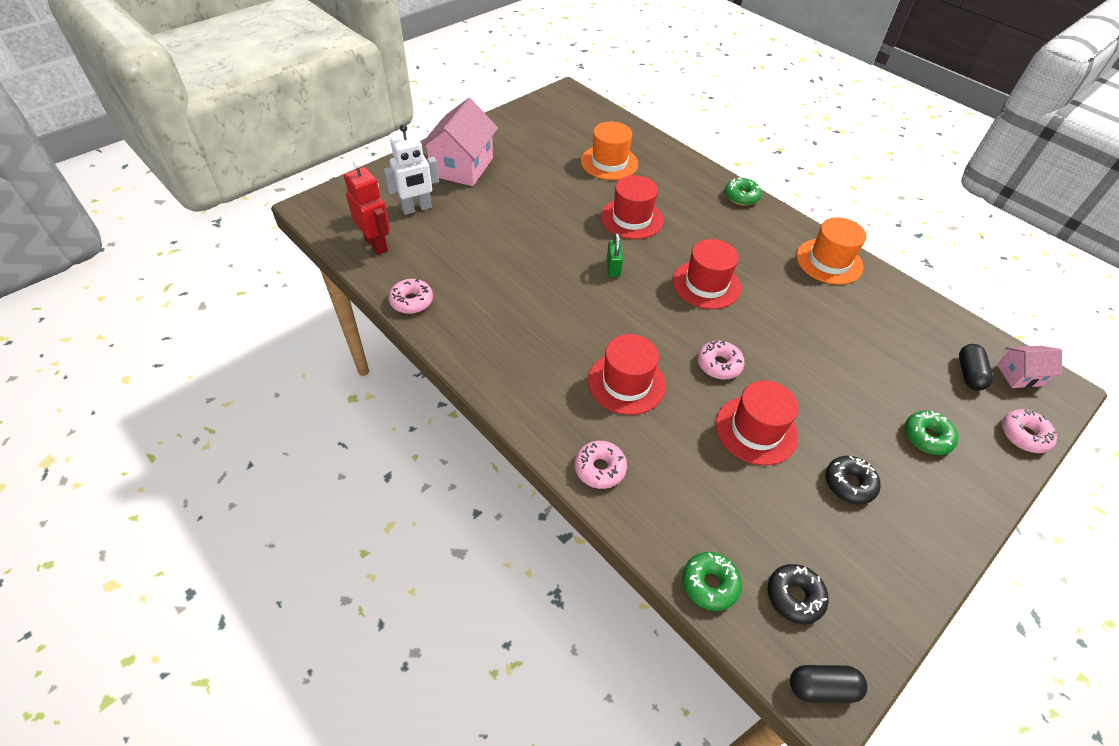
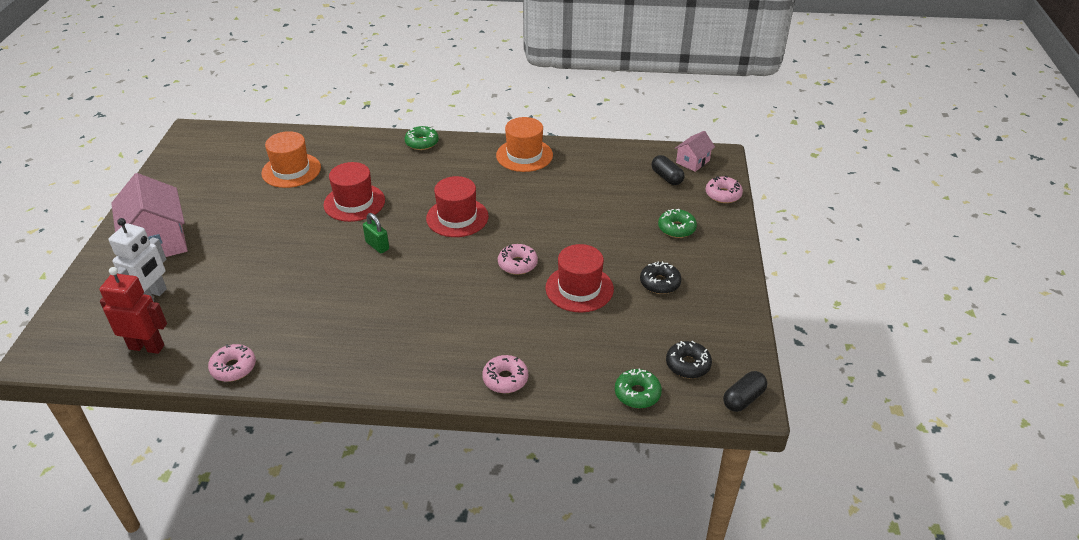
camera: 40 degrees left, 10 degrees down
red hat [588,334,666,415] -> none

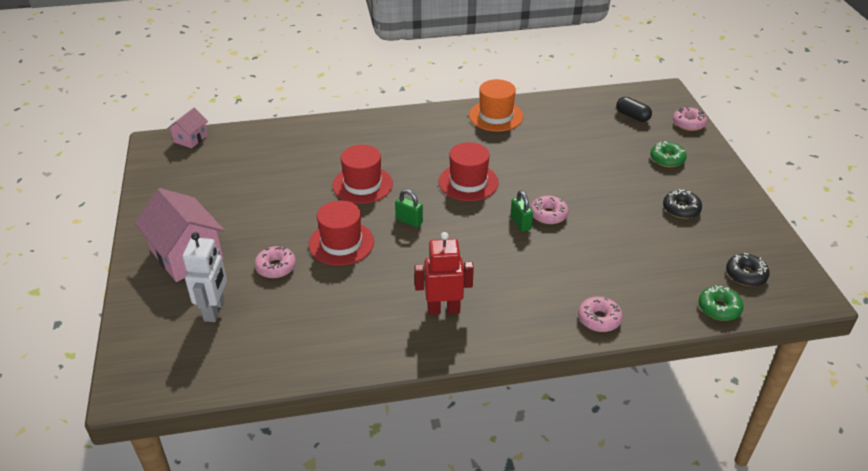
camera: 15 degrees left, 0 degrees up
red robot [99,267,167,354] -> red robot moved to [414,232,474,315]
pink donut [208,344,256,382] -> pink donut moved to [254,246,296,278]
orange hat [261,131,321,188] -> none
green donut [405,126,439,150] -> none
red hat [545,244,614,313] -> red hat moved to [309,200,374,266]
pink house [675,131,715,172] -> pink house moved to [167,108,208,148]
black capsule [723,371,767,412] -> none
none -> green padlock [510,190,533,232]

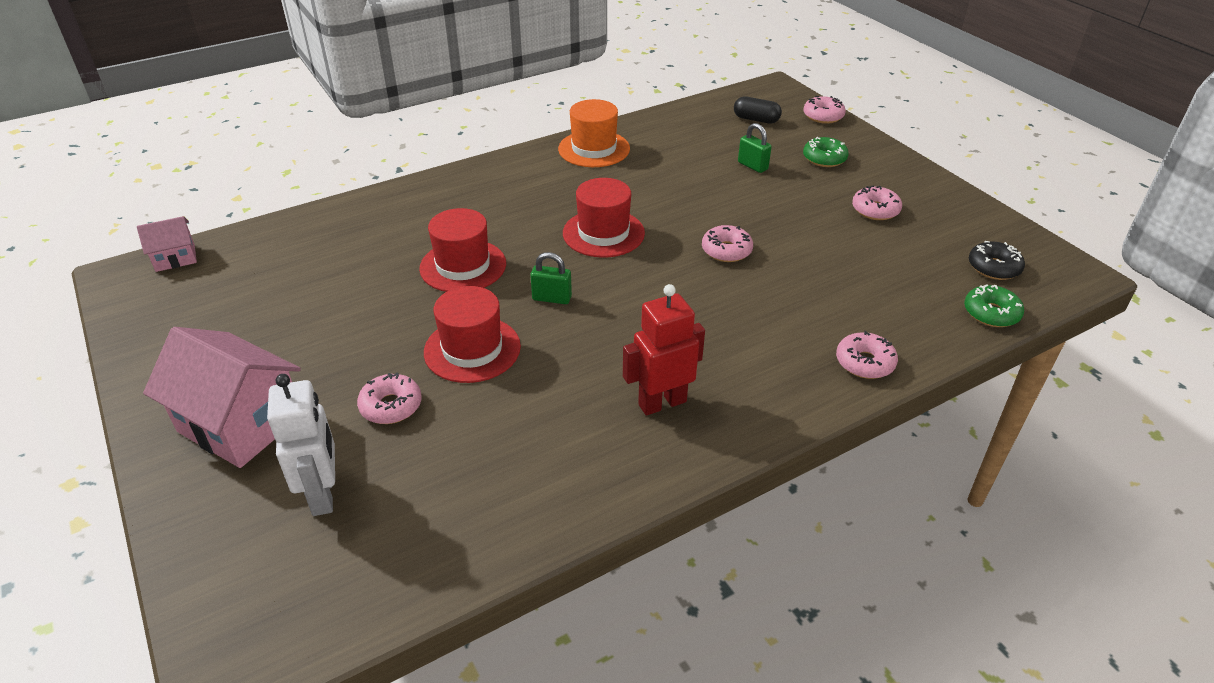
camera: 20 degrees left, 0 degrees up
pink house [167,108,208,148] -> pink house turned 60 degrees clockwise [137,216,197,272]
green padlock [510,190,533,232] -> green padlock moved to [738,123,772,173]
black donut [663,189,702,219] -> pink donut [852,186,902,220]

